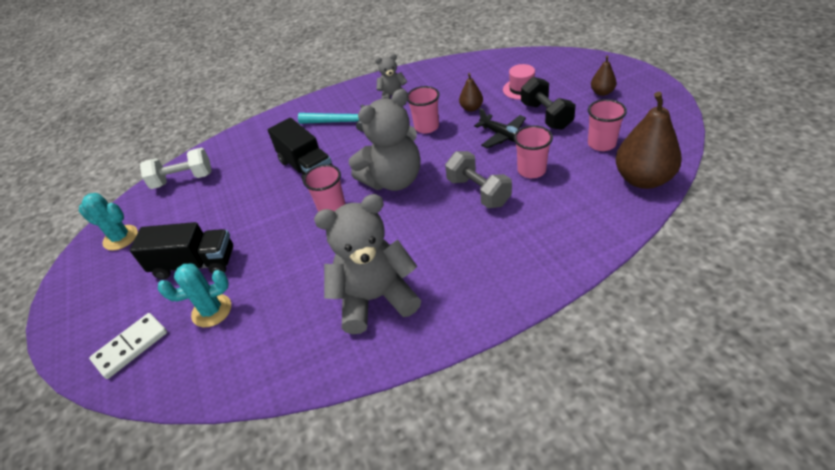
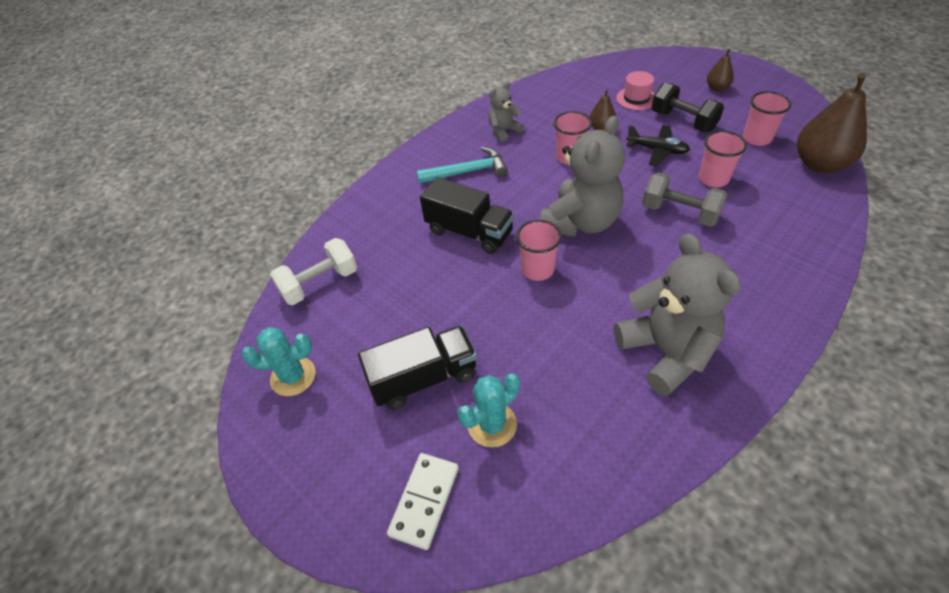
camera: 25 degrees left, 5 degrees up
grey teddy bear [314,194,421,334] -> grey teddy bear turned 105 degrees clockwise [614,233,741,396]

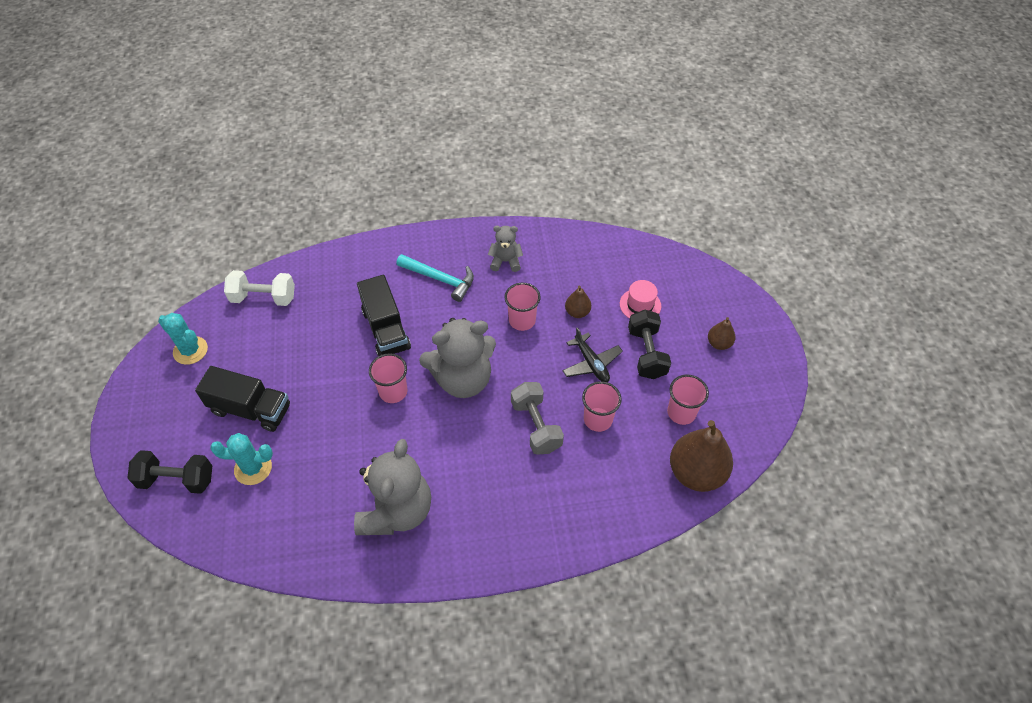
camera: 35 degrees right, 5 degrees up
white domino [387,453,459,550] -> black dumbbell [128,450,212,494]

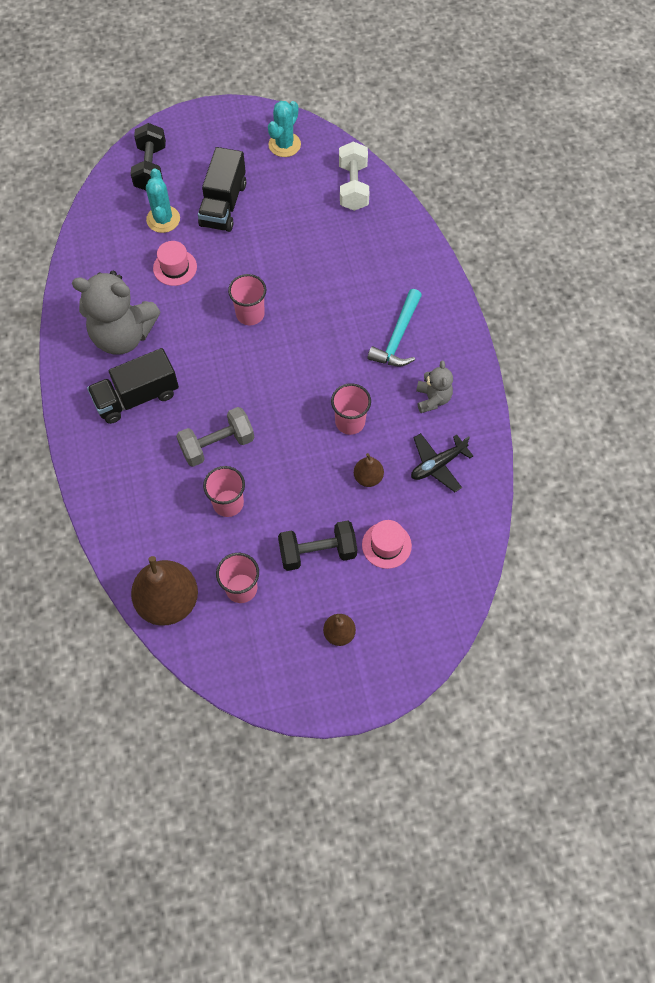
camera: 85 degrees right, 10 degrees up
black truck [357,275,411,356] -> black truck moved to [87,348,179,424]
grey teddy bear [419,318,496,398] -> none
black plane [562,327,623,382] -> black plane moved to [411,433,473,492]
none -> pink hat [153,241,197,286]

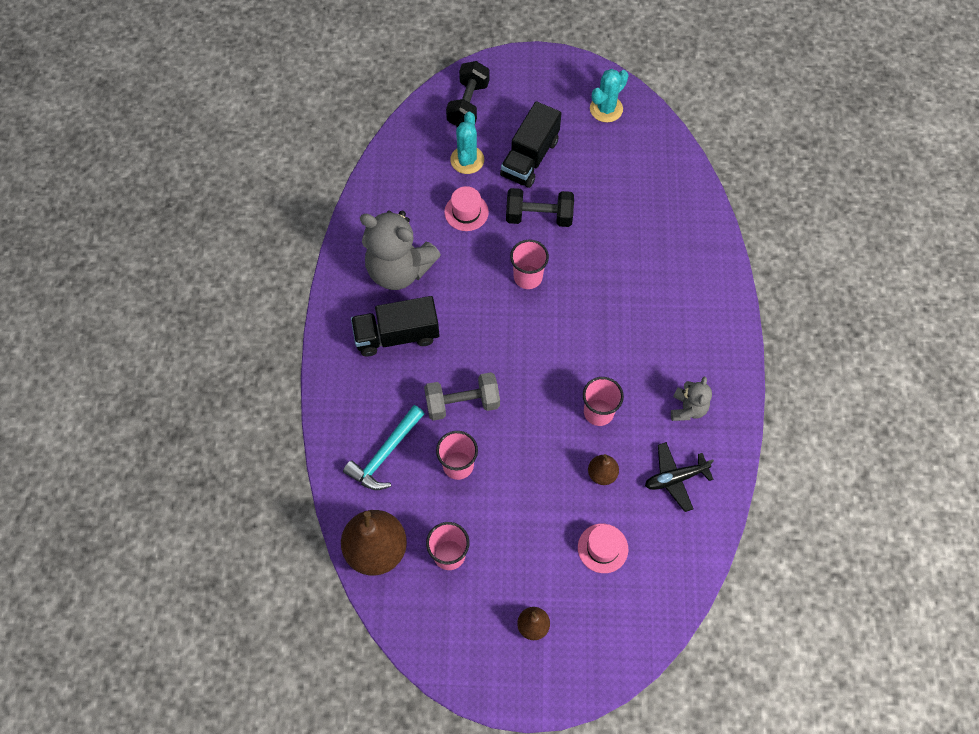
camera: 15 degrees right, 0 degrees up
black dumbbell [278,520,357,571] -> black dumbbell moved to [506,188,574,227]
white dumbbell [339,141,369,211] -> none
turquoise hammer [368,289,422,366] -> turquoise hammer moved to [343,405,424,490]

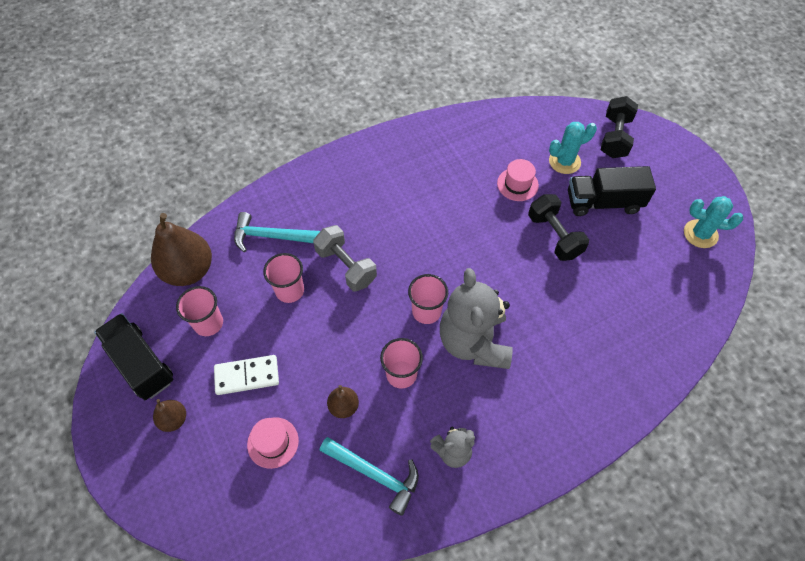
camera: 60 degrees right, 5 degrees down
black truck [351,296,439,357] -> black truck moved to [94,313,173,400]
grey teddy bear [360,210,441,290] -> grey teddy bear moved to [440,268,513,369]
black dumbbell [446,61,489,127] -> black dumbbell turned 60 degrees counterclockwise [601,96,638,158]
pink cup [510,240,549,289] -> pink cup moved to [408,274,448,324]
black plane [645,442,714,512] -> turquoise hammer [320,437,419,516]
none -> white domino [214,355,279,395]

